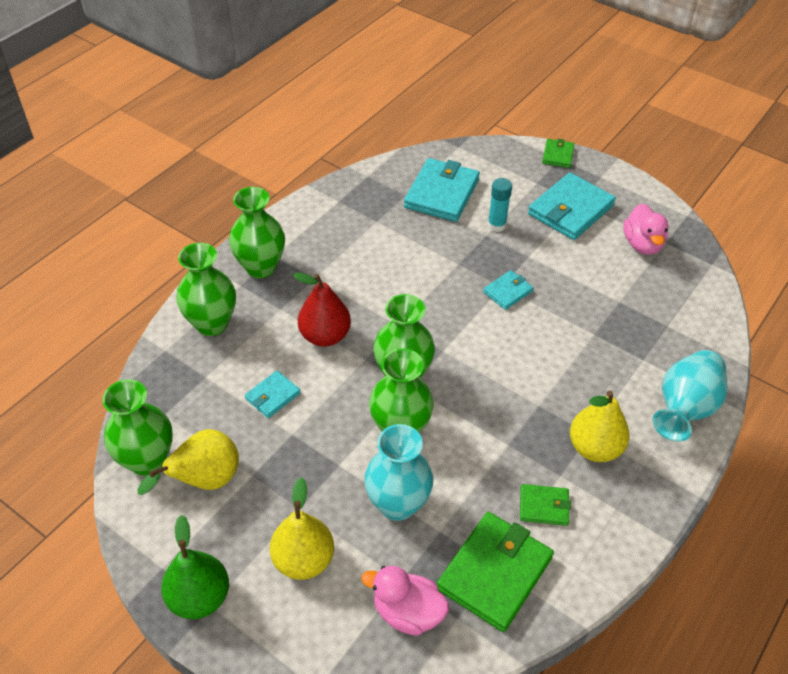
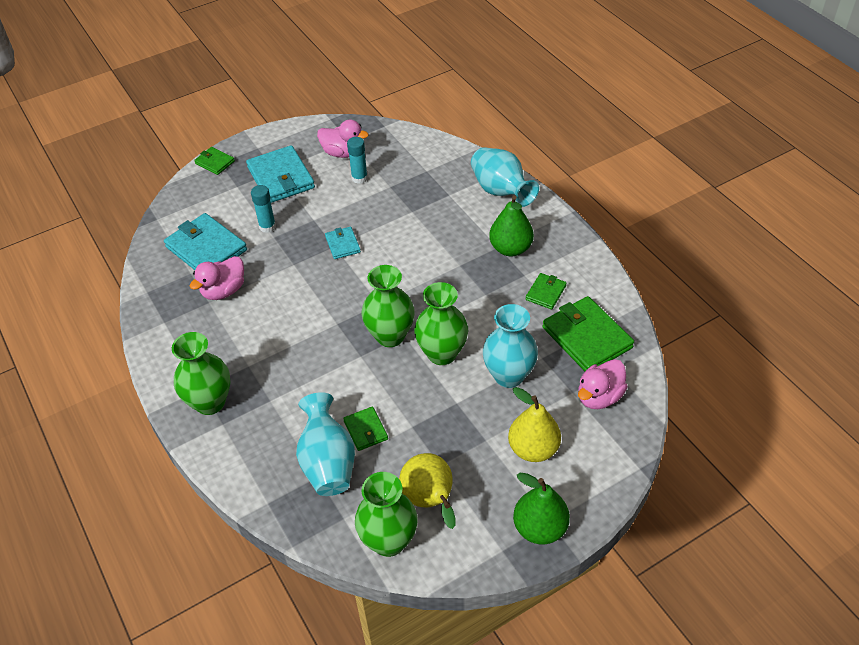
camera: 65 degrees left, 0 degrees up
green vase [176,243,236,336] -> none
turquoise wallet [245,371,301,418] -> green wallet [343,407,388,451]
red pear [293,273,351,346] -> none
yellow pear [570,391,629,462] -> green pear [489,195,534,257]
none -> pink duck [190,256,244,300]
none -> turquoise vase [296,392,355,496]
none -> turquoise glue stick [347,137,368,184]

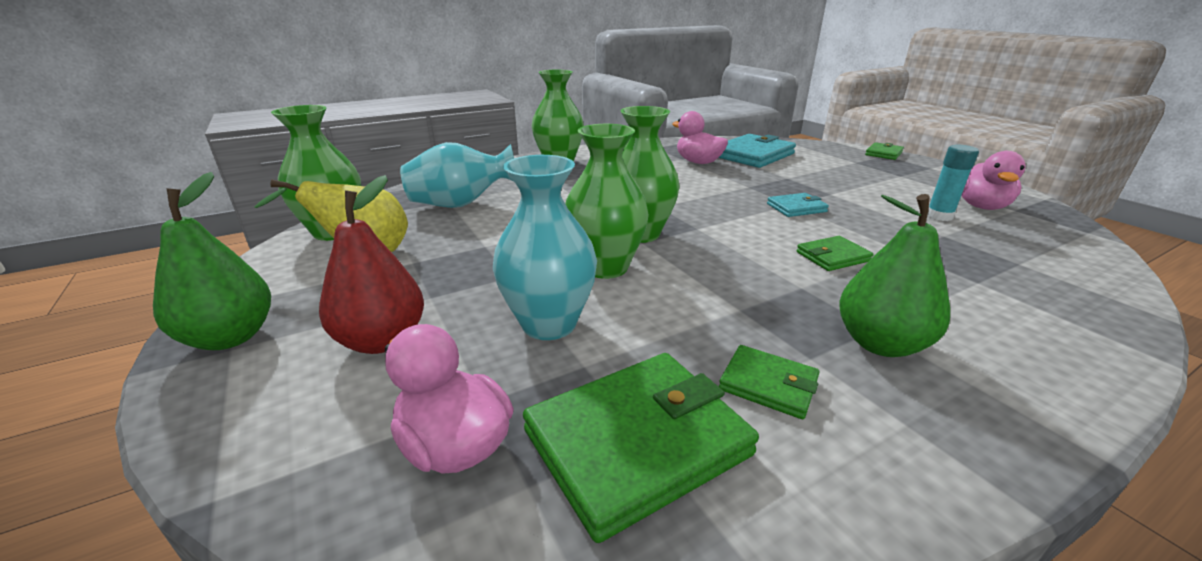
camera: 90 degrees right, 20 degrees down
turquoise wallet [246,145,315,203] -> none
turquoise glue stick [251,185,276,233] -> none
green wallet [343,407,388,451] -> green wallet moved to [797,236,874,271]
turquoise vase [471,147,539,207] -> none
yellow pear [508,387,561,462] -> red pear [319,175,424,354]

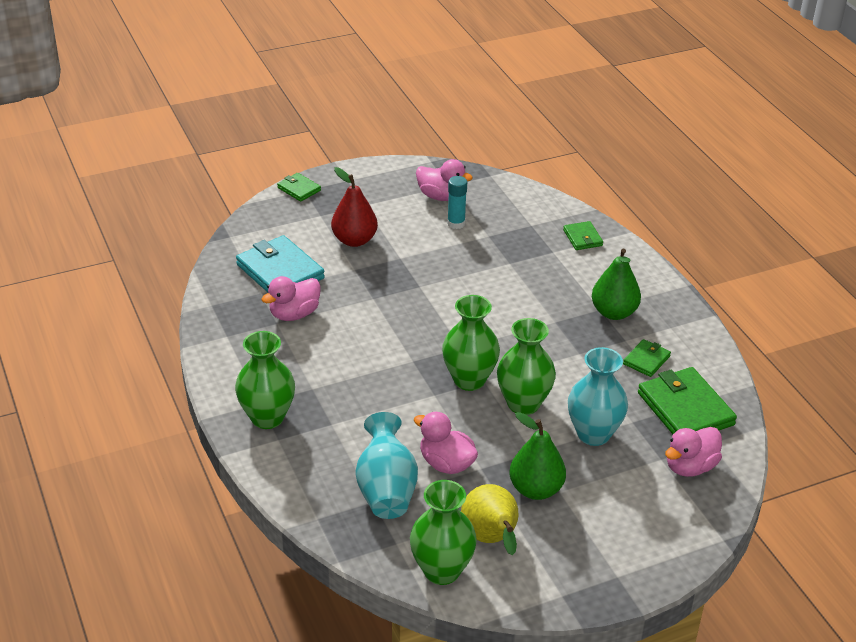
camera: 85 degrees left, 10 degrees up
green pear [153,172,271,350] -> green pear moved to [509,412,566,500]
red pear [319,175,424,354] -> red pear moved to [331,167,378,247]
turquoise wallet [767,193,829,217] -> none
green wallet [797,236,874,271] -> green wallet moved to [563,221,603,250]
none -> pink duck [414,412,478,474]

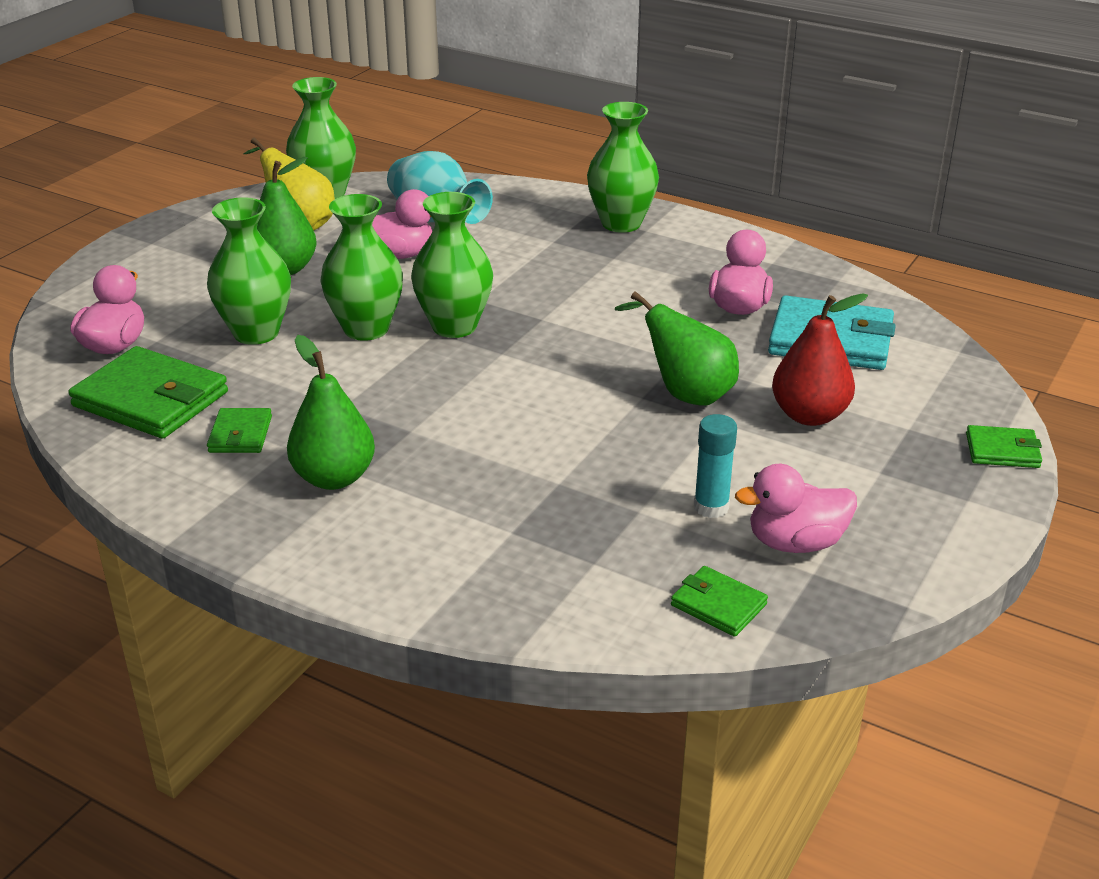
camera: 145 degrees right, 5 degrees down
green wallet [563,221,603,250] -> green wallet moved to [671,566,768,637]
turquoise vase [568,347,628,446] -> green vase [207,197,291,345]
none -> green pear [615,291,739,406]

